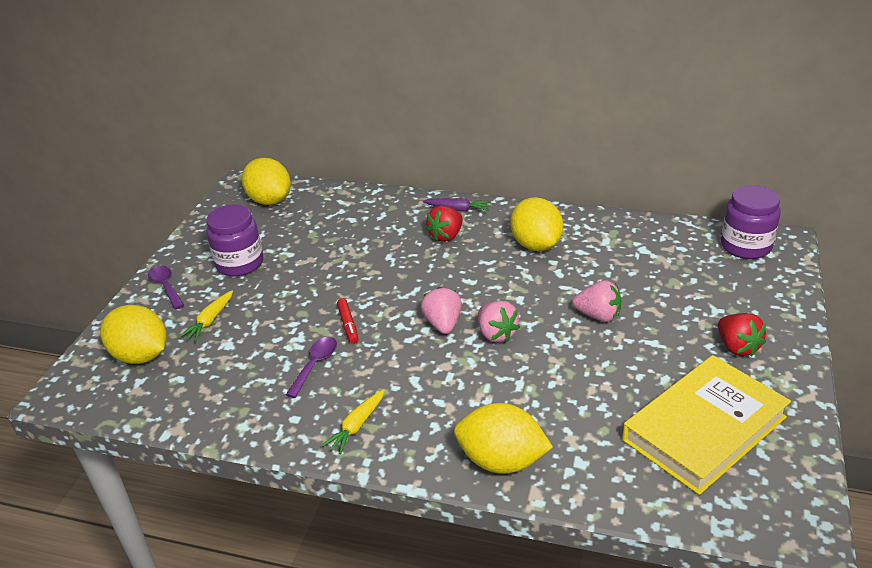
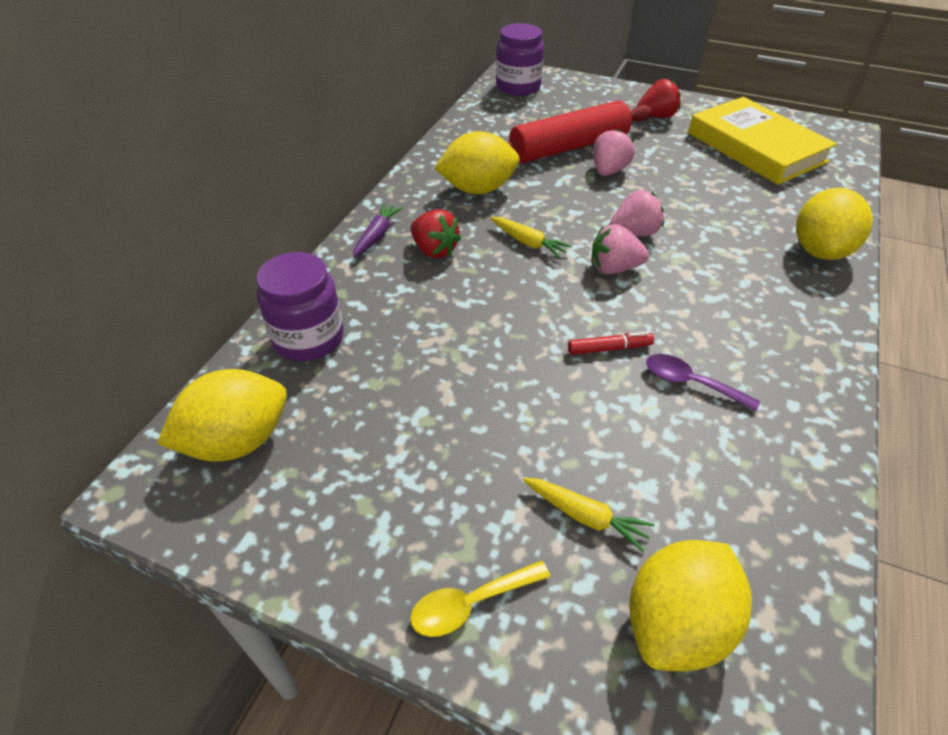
camera: 85 degrees left, 10 degrees up
purple spoon [148,265,184,309] -> yellow spoon [410,560,550,637]
purple jar [206,204,263,276] -> purple jar moved to [256,252,344,361]
yellow carrot [322,389,385,454] -> yellow carrot moved to [490,217,572,258]
none -> red rolling pin [507,101,653,163]

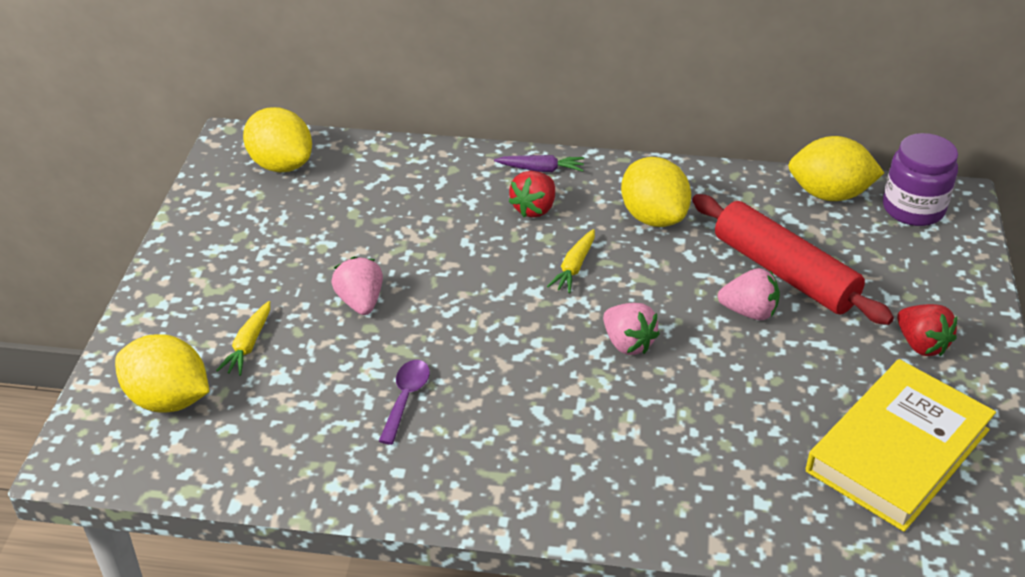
camera: 75 degrees right, 5 degrees down
purple jar [256,252,344,361] -> none
yellow spoon [410,560,550,637] -> none
red marker [568,331,654,355] -> none
pink strawberry [592,224,649,274] -> pink strawberry moved to [331,257,383,315]
yellow lemon [796,188,873,260] -> yellow lemon moved to [788,136,884,201]

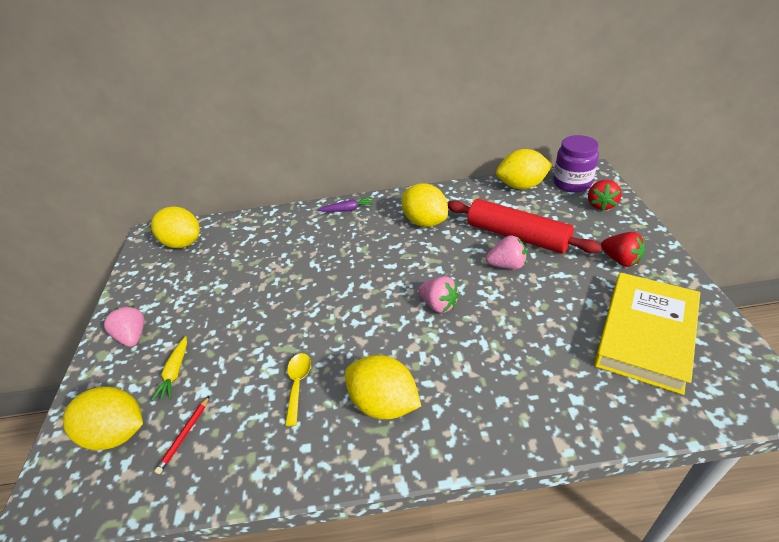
camera: 10 degrees left, 0 degrees up
pink strawberry [331,257,383,315] -> pink strawberry moved to [104,306,145,347]
purple spoon [379,360,430,445] -> yellow spoon [285,353,311,426]
red strawberry [508,171,555,218] -> red strawberry moved to [588,180,622,211]
yellow carrot [547,229,595,293] -> none
none -> red pencil [154,396,209,474]
none -> yellow lemon [345,355,421,419]

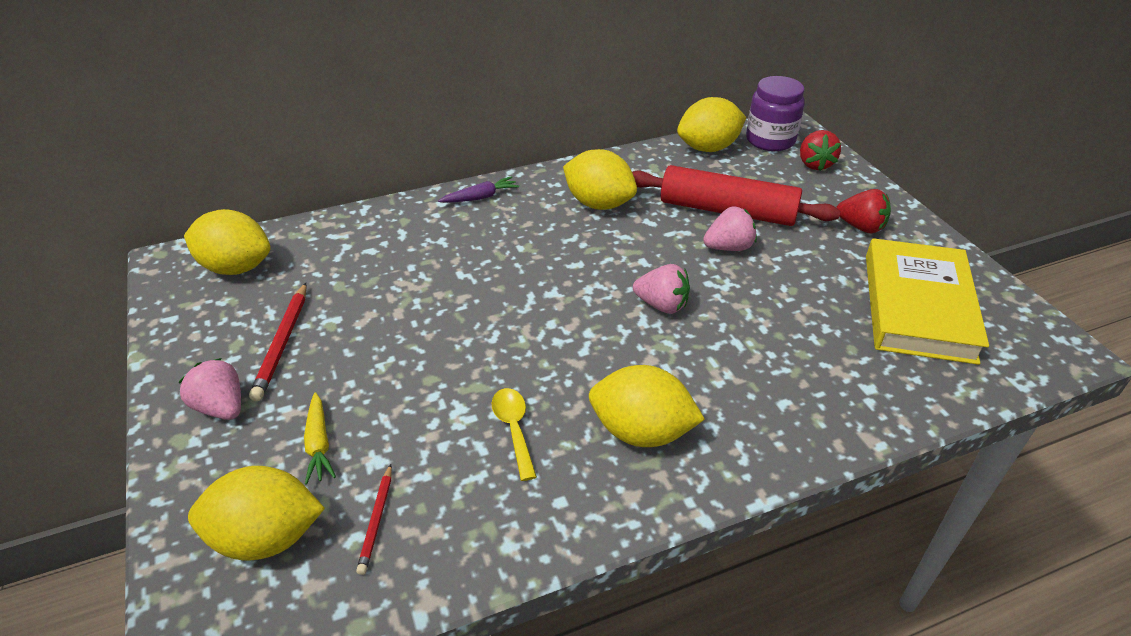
camera: 20 degrees left, 0 degrees up
none -> red pencil [249,283,307,401]

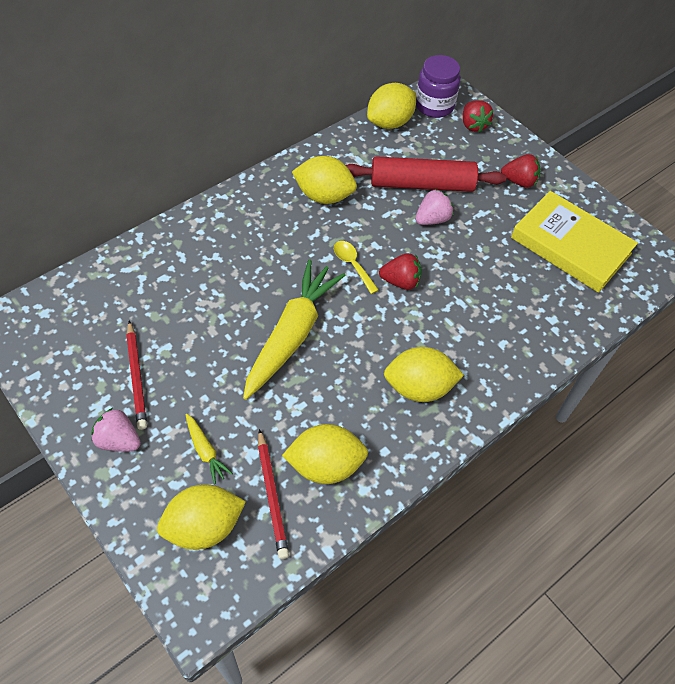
camera: 20 degrees left, 15 degrees up
yellow lemon [184,209,271,275] -> yellow lemon moved to [282,424,368,484]
red pencil [356,464,392,575] -> red pencil [258,429,289,559], size x1.61
purple carrot [438,176,519,203] -> none
yellow spoon [492,388,537,481] -> yellow spoon moved to [334,241,379,294]
pink strawberry [633,264,690,314] -> red strawberry [379,253,422,290]
yellow book [866,238,989,365] -> yellow book turned 45 degrees counterclockwise [511,191,638,293]
none -> yellow carrot [243,260,346,400]

